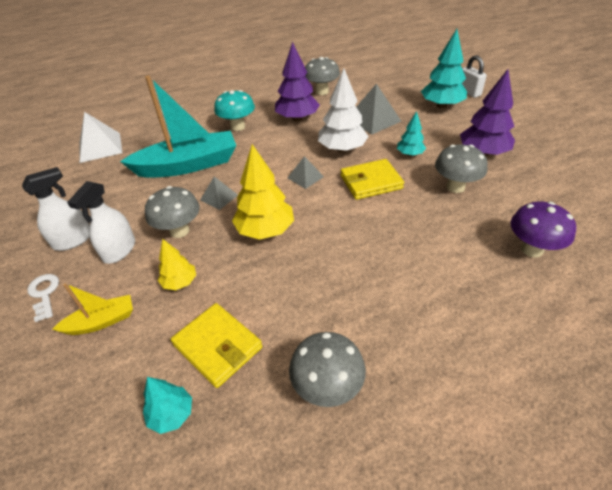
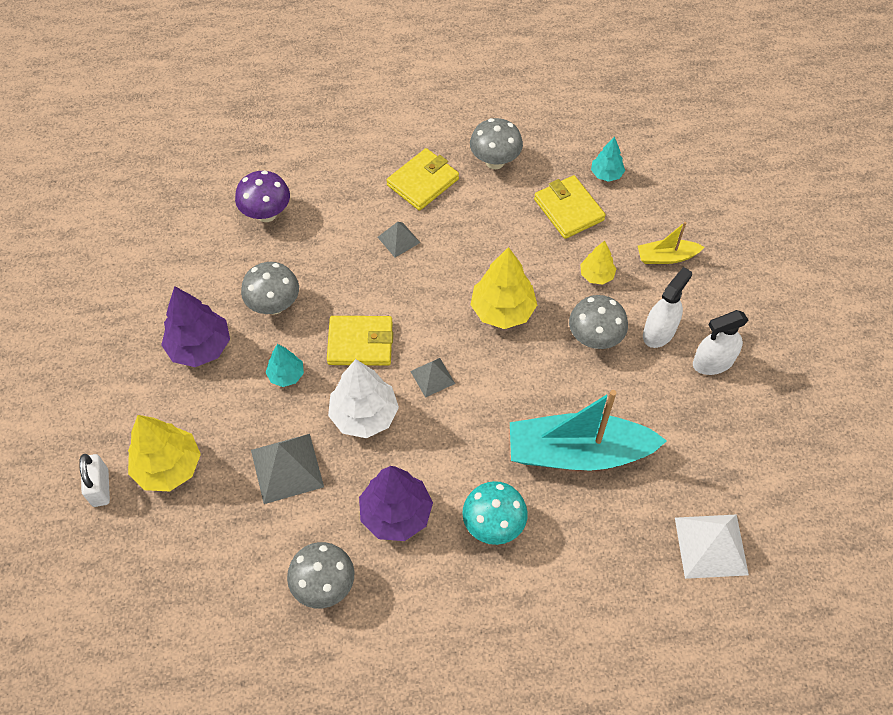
camera: 165 degrees left, 15 degrees up
white key [27,274,59,322] -> none
grey pyramid [200,176,238,210] -> grey pyramid moved to [378,222,420,258]
turquoise tree [421,29,467,109] -> yellow tree [128,415,201,491]
none -> yellow wallet [386,148,459,211]

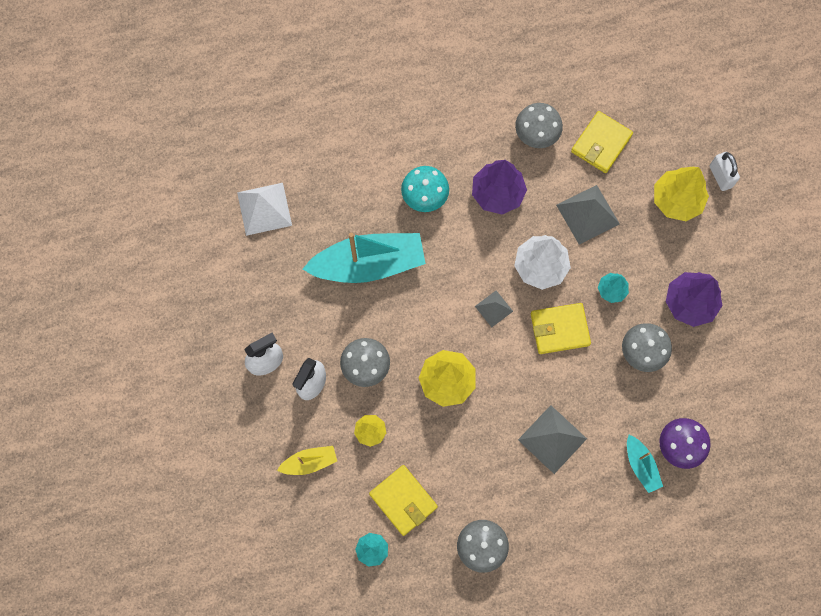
camera: 170 degrees right, 15 degrees up
grey pyramid [378,222,420,258] -> grey pyramid [518,405,587,474], size x1.74
yellow wallet [386,148,459,211] -> yellow wallet moved to [571,111,633,173]
none -> turquoise boat [627,435,663,493]

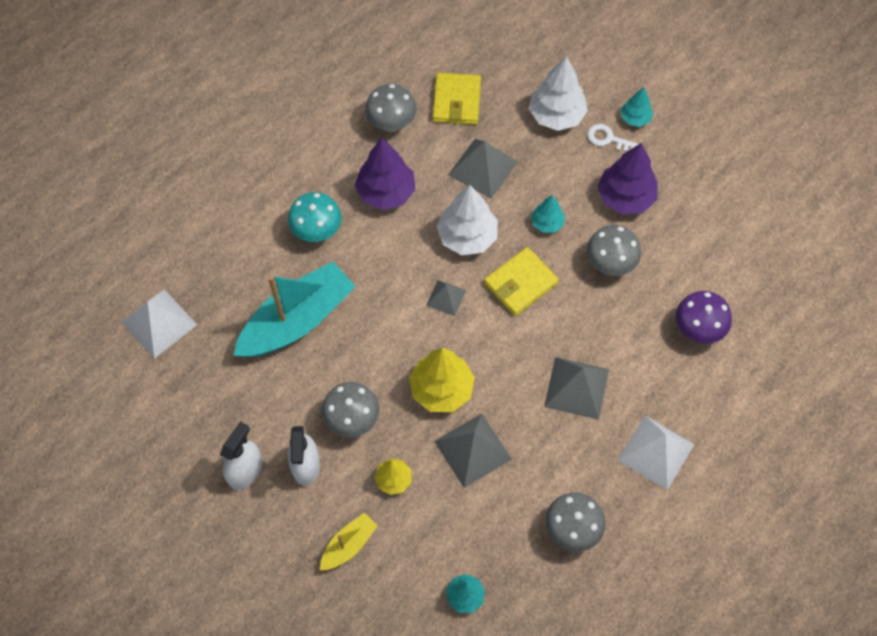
camera: 30 degrees left, 10 degrees down
yellow wallet [369,465,438,536] -> none
turquoise boat [627,435,663,493] -> none
yellow tree [654,167,709,221] -> white tree [529,56,588,131]
white padlock [710,152,740,191] -> none
none -> grey pyramid [434,414,512,488]
none -> white key [587,124,639,152]
none -> white pyramid [618,415,695,490]
none -> turquoise tree [621,87,654,127]

